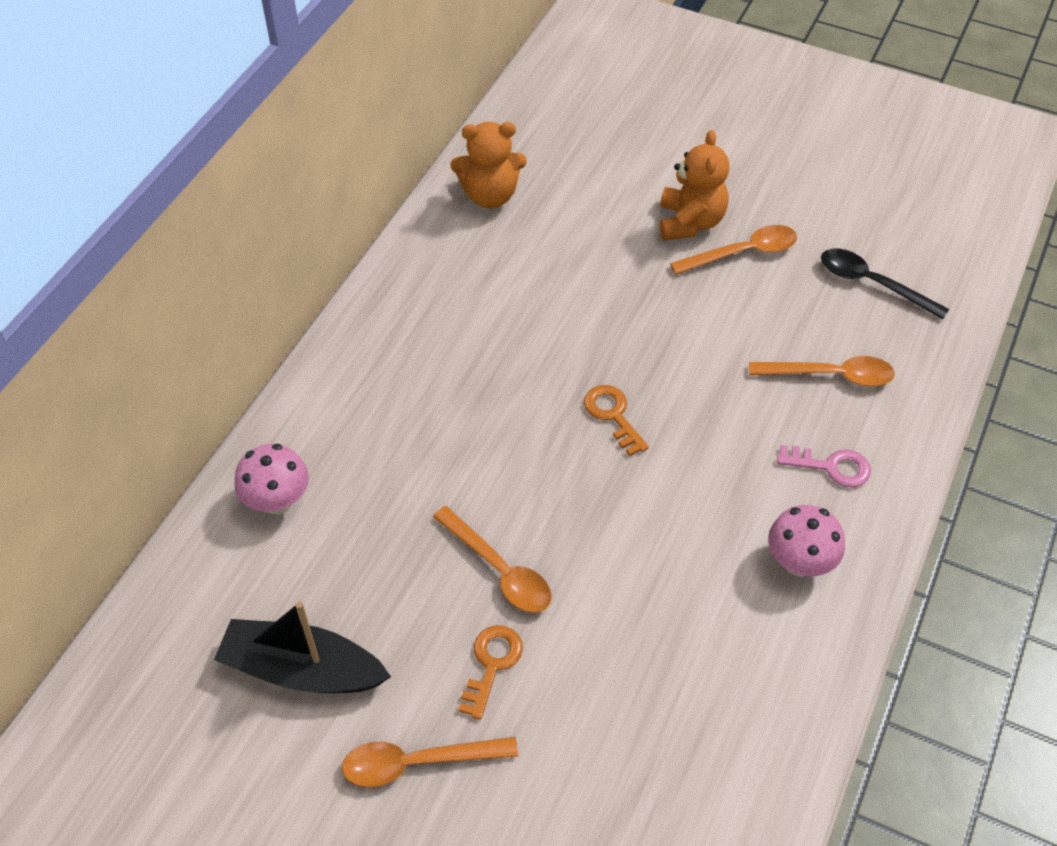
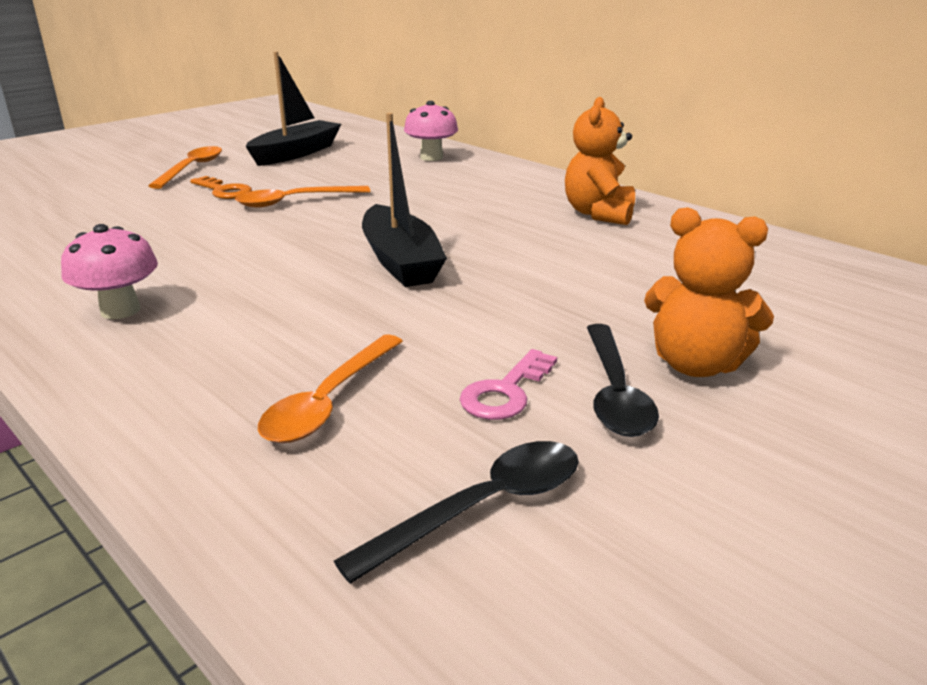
camera: 110 degrees right, 25 degrees down
orange teddy bear [450,122,527,208] -> orange teddy bear moved to [565,97,635,225]
orange key [584,385,649,456] -> black boat [362,113,447,287]
orange spoon [670,225,797,275] -> black spoon [587,324,659,437]
pink key [777,445,871,487] -> pink key moved to [460,349,557,420]

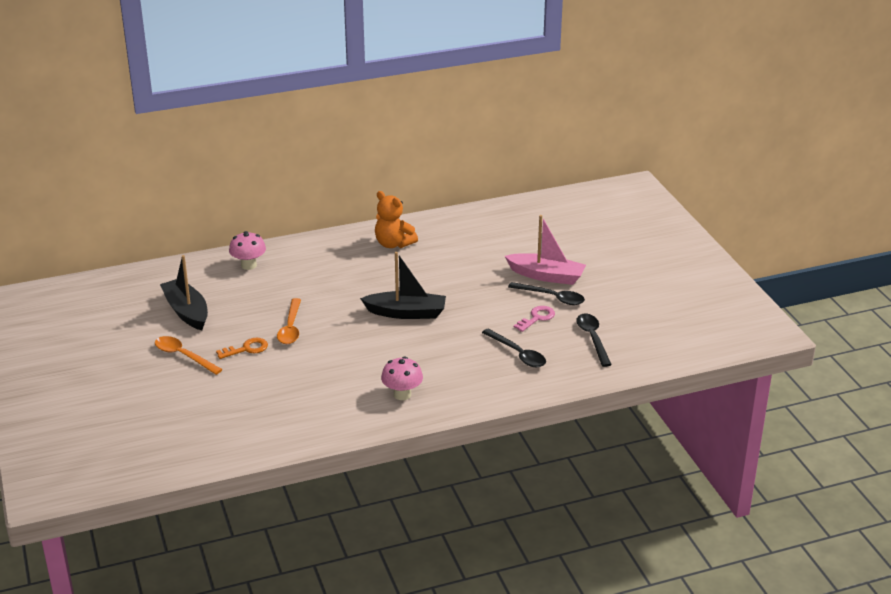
camera: 65 degrees left, 5 degrees up
orange spoon [258,335,403,443] -> black spoon [482,329,546,367]
pink key [460,349,557,420] -> pink key turned 105 degrees counterclockwise [514,306,555,332]
orange teddy bear [644,207,774,377] -> pink boat [505,215,586,285]

